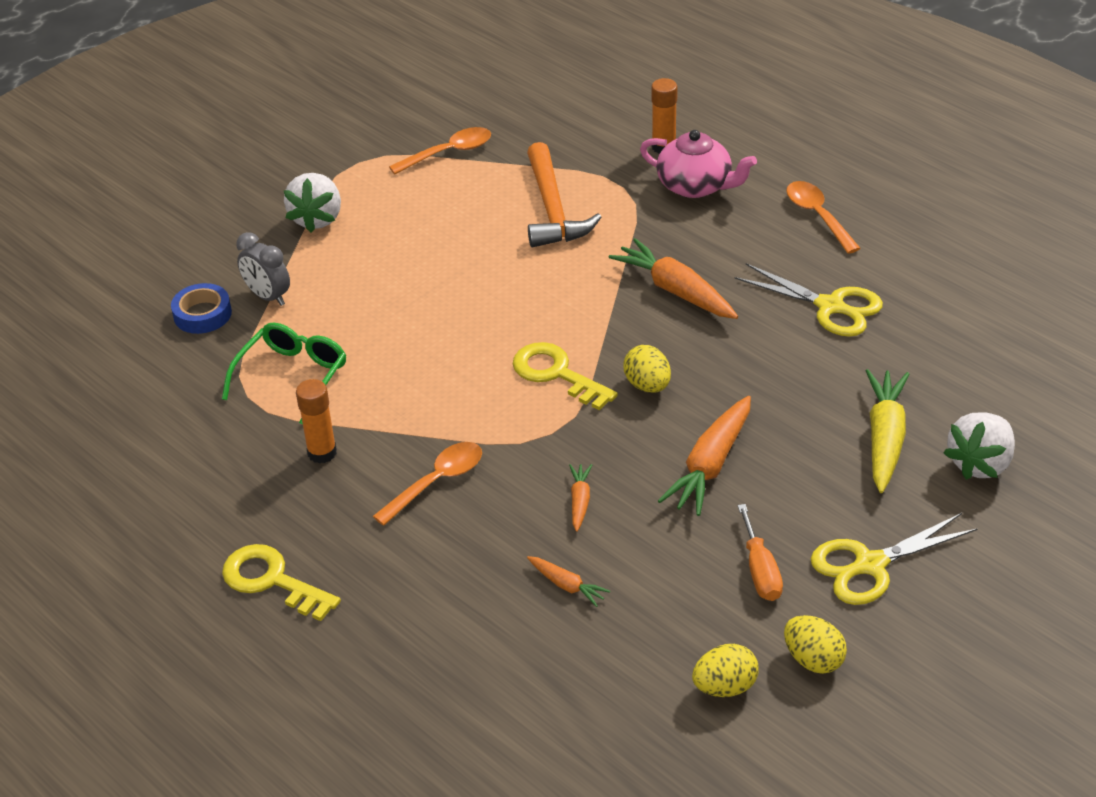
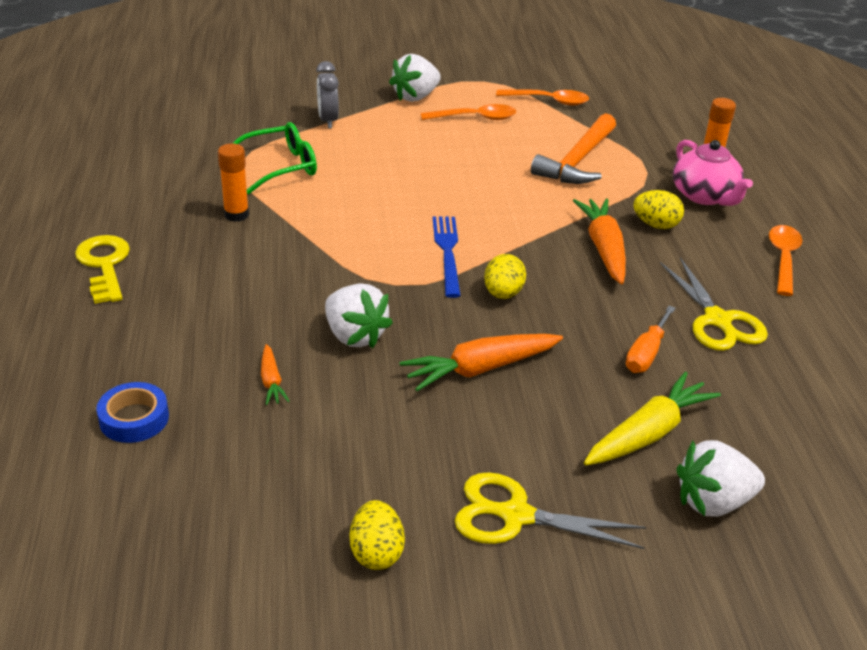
camera: 35 degrees right, 5 degrees down
blue tape [171,283,232,334] -> blue tape moved to [96,382,169,443]
orange spoon [373,442,482,526] -> orange spoon moved to [421,104,516,120]
yellow key [513,342,618,410] -> blue fork [432,217,461,298]
orange carrot [569,464,592,532] -> white strawberry [325,284,393,348]
yellow egg [692,644,759,697] -> yellow egg moved to [634,190,684,229]
orange screwdriver [737,504,783,601] -> orange screwdriver moved to [626,306,676,373]

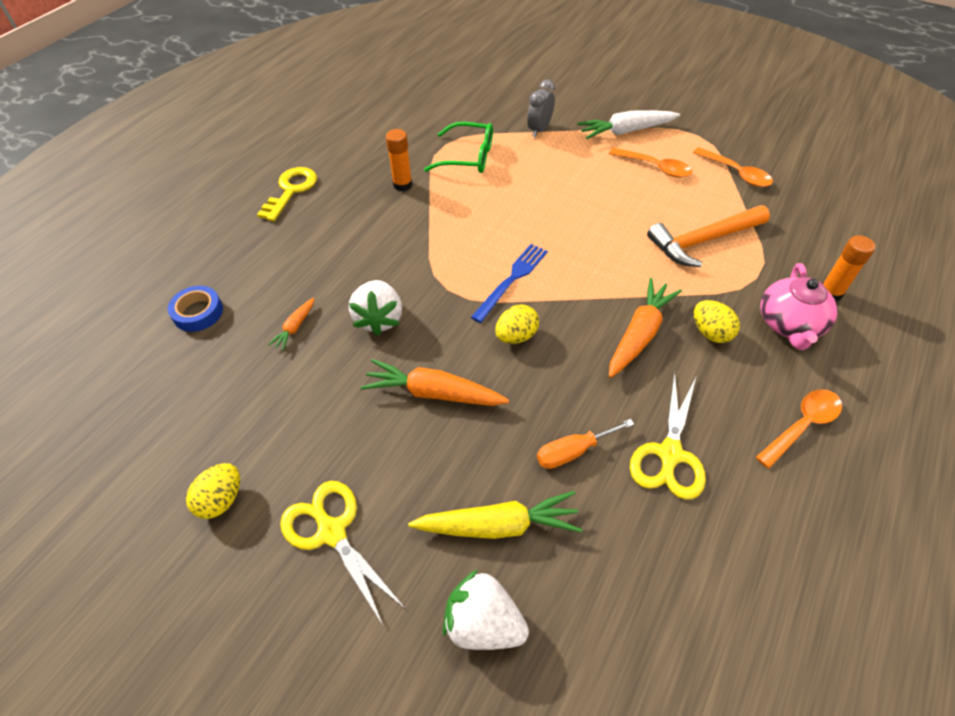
camera: 40 degrees right, 15 degrees up
white strawberry [389,54,441,102] -> white carrot [577,110,680,139]

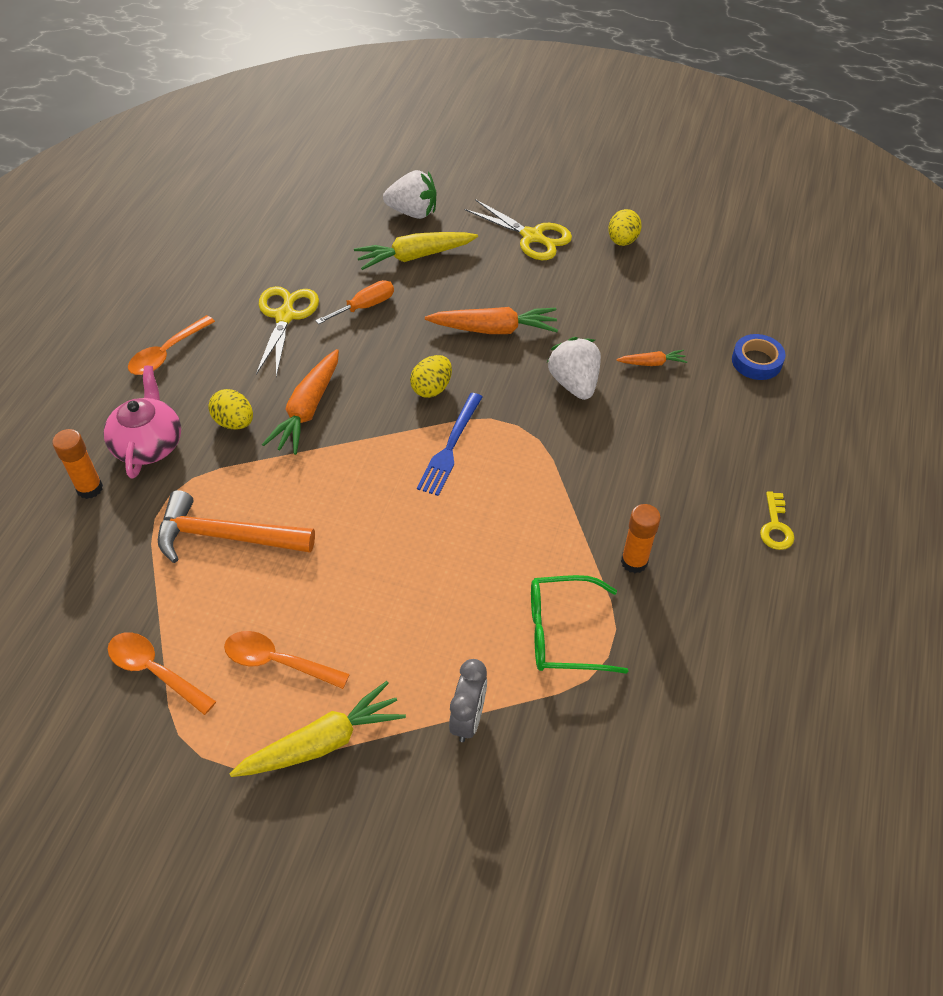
camera: 165 degrees right, 0 degrees up
yellow key [257,167,317,221] -> yellow key [760,491,795,550], size x0.64
orange carrot [268,298,315,351] -> orange carrot turned 75 degrees clockwise [616,350,687,366]
white carrot [577,110,680,139] -> yellow carrot [229,681,406,777]
orange hammer [647,205,770,267] -> orange hammer turned 135 degrees counterclockwise [158,490,315,563]

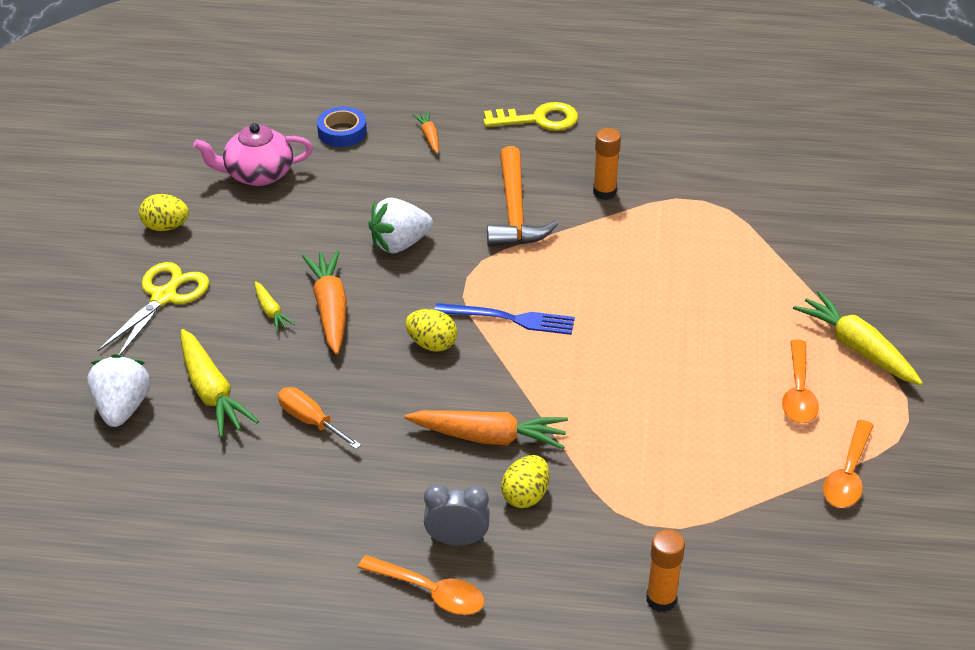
camera: 100 degrees left, 10 degrees down
pink teapot [103,366,181,478] -> pink teapot moved to [193,123,313,186]
orange hammer [158,490,315,563] -> orange hammer moved to [487,146,558,247]
yellow scissors [256,286,319,377] -> none
grey clock [449,659,487,742] -> grey clock moved to [424,484,490,546]
green glasses [531,575,628,674] -> none
orange carrot [616,350,687,366] -> orange carrot moved to [413,112,439,154]
yellow key [760,491,795,550] -> yellow key [483,102,578,131], size x1.57
none -> yellow carrot [255,281,295,332]

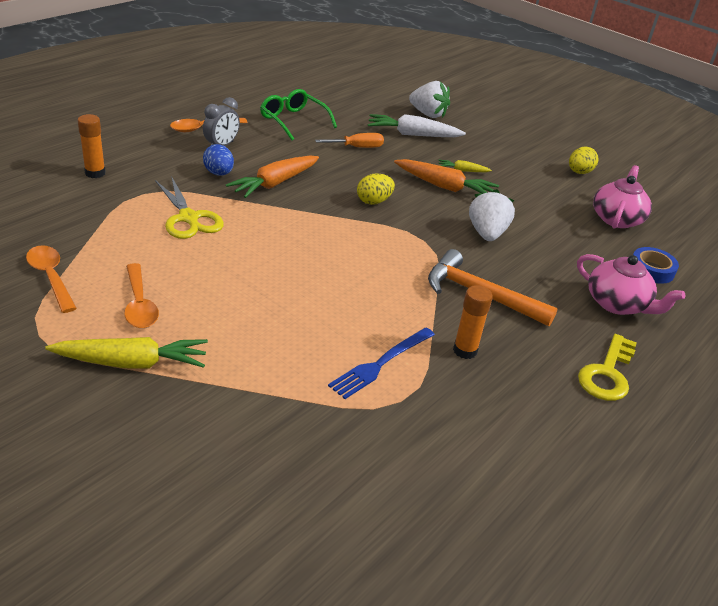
camera: 120 degrees right, 5 degrees down
yellow scissors [97,262,209,355] -> yellow scissors moved to [155,176,224,239]
yellow carrot [181,329,259,437] -> white carrot [368,114,466,137]
orange carrot [413,112,439,154] -> pink teapot [577,254,685,315]
blue fork [434,303,575,335] -> blue fork moved to [328,327,435,399]
yellow egg [501,455,550,508] -> blue egg [203,144,234,176]
orange spoon [782,339,819,423] -> orange spoon turned 150 degrees counterclockwise [124,263,159,328]
none -> green glasses [260,89,337,140]

